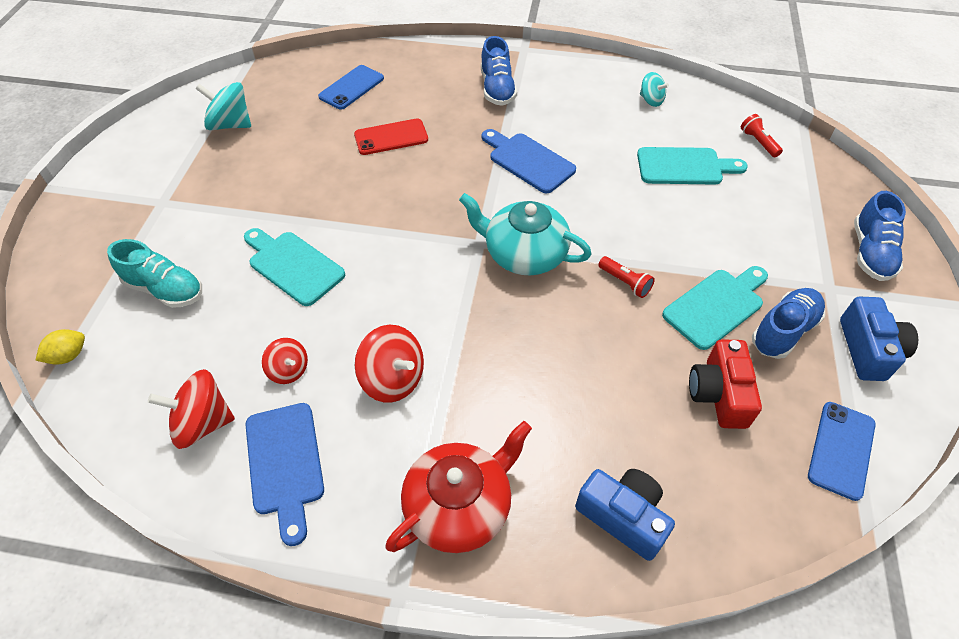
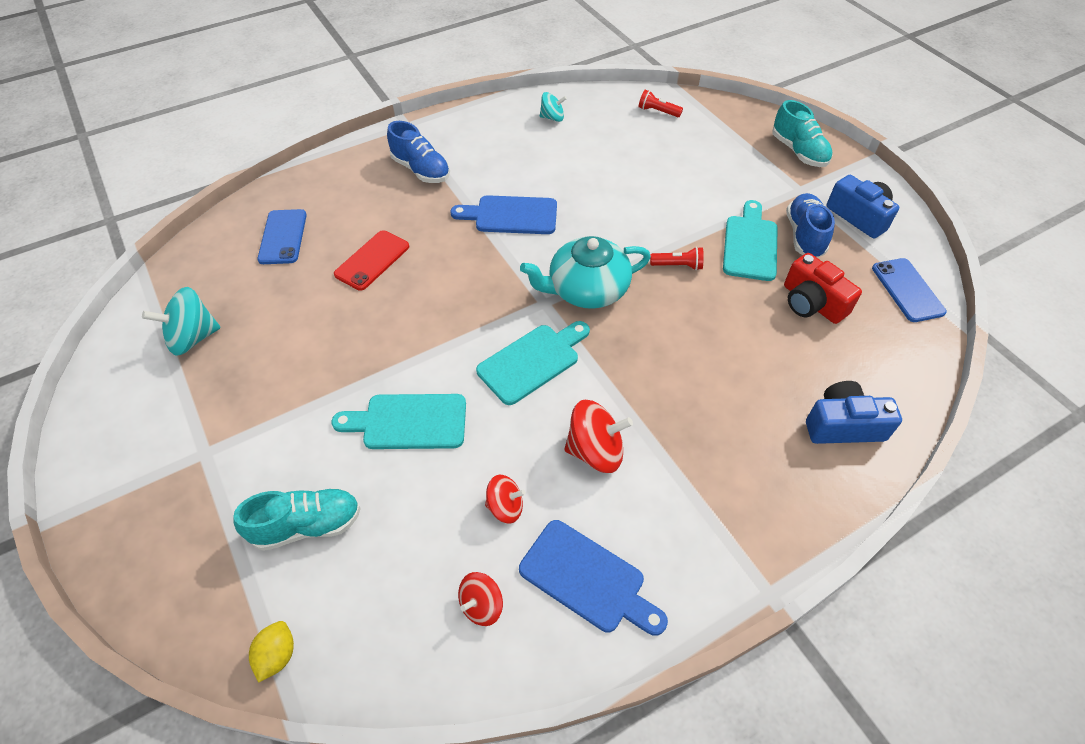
camera: 40 degrees left, 0 degrees up
red spinning top [148,369,235,449] -> red spinning top [458,572,503,626], size x0.61
red teapot [386,421,532,553] -> none
turquoise cutting board [637,147,748,185] -> turquoise cutting board moved to [476,321,590,405]
blue shoe [854,191,906,281] -> turquoise shoe [772,100,833,167]

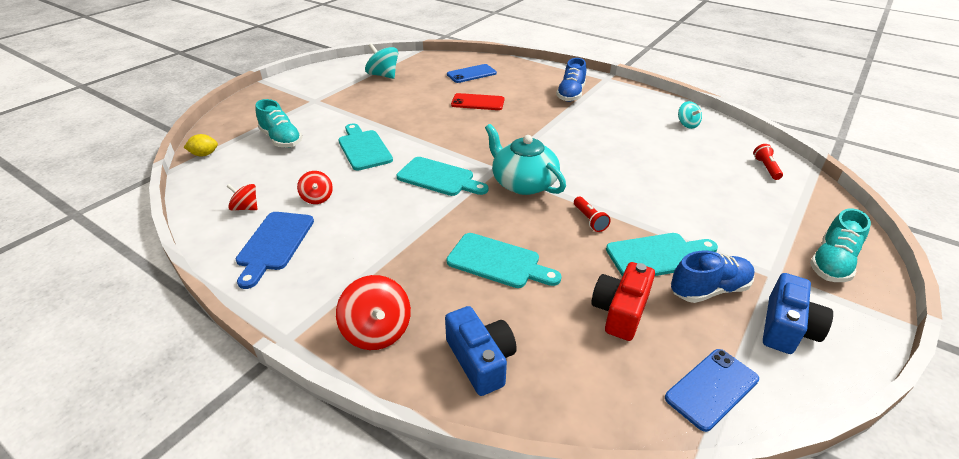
camera: 65 degrees right, 15 degrees down
blue cutting board [450,195,557,234] -> none
red spinning top [564,400,633,473] -> red spinning top moved to [336,275,411,350]
none -> turquoise cutting board [447,233,561,288]

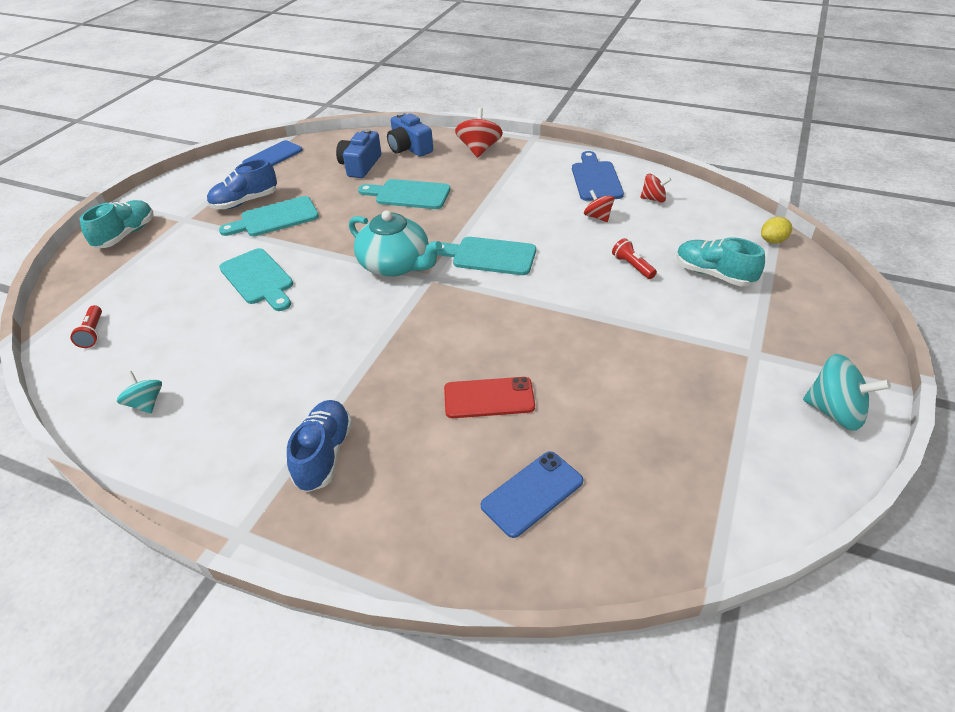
camera: 170 degrees right, 5 degrees up
red spinning top [336,275,411,350] -> red spinning top turned 45 degrees clockwise [455,108,503,158]
turquoise cutting board [338,123,393,170] -> turquoise cutting board moved to [219,248,293,311]
turquoise spinning top [365,43,398,79] -> turquoise spinning top moved to [803,354,891,431]
red flashlight [574,197,611,232] -> red flashlight moved to [612,238,657,279]
red camera [591,262,655,341] -> none
blue camera [763,273,833,354] -> blue camera moved to [336,129,381,178]

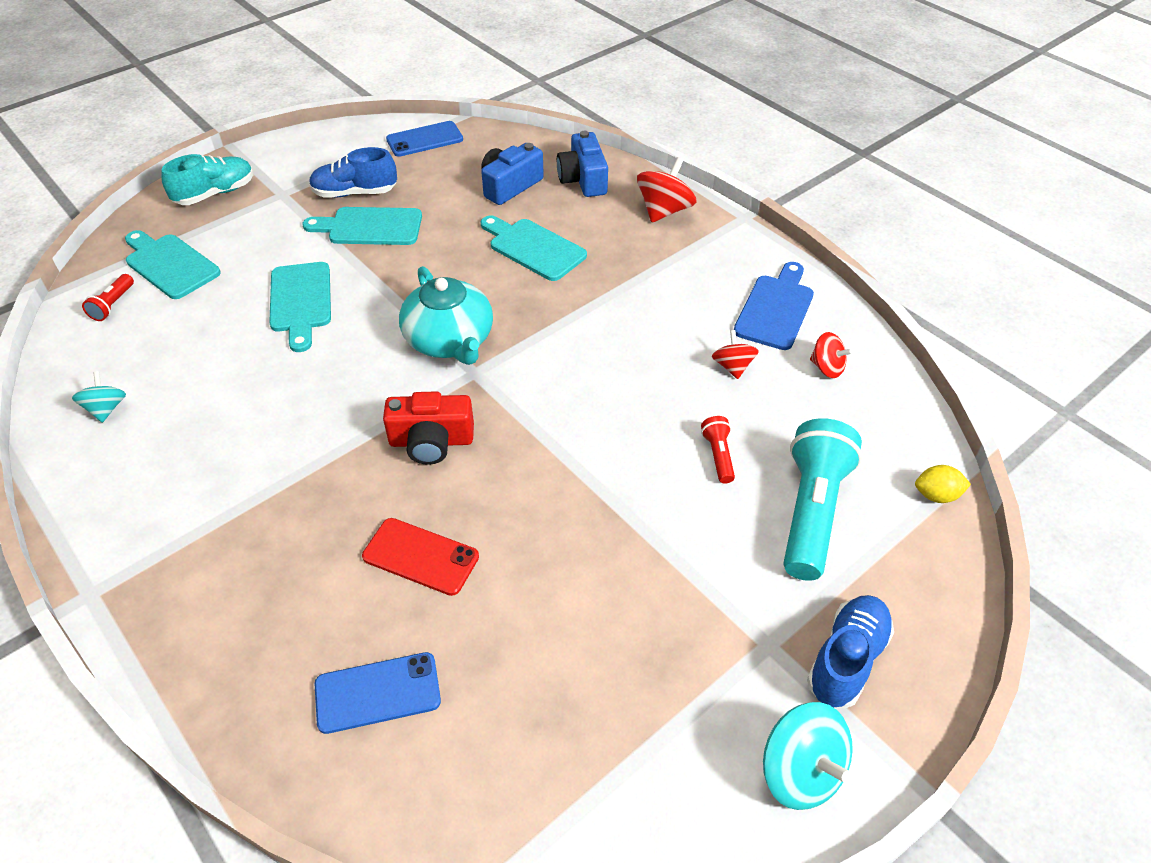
camera: 25 degrees right, 5 degrees up
blue shoe [287,400,353,492] -> blue shoe moved to [807,595,894,708]
turquoise cutting board [437,237,536,275] -> turquoise cutting board moved to [125,230,221,299]
turquoise shoe [676,238,765,286] -> turquoise flashlight [783,418,862,581]
none -> red camera [383,391,474,465]

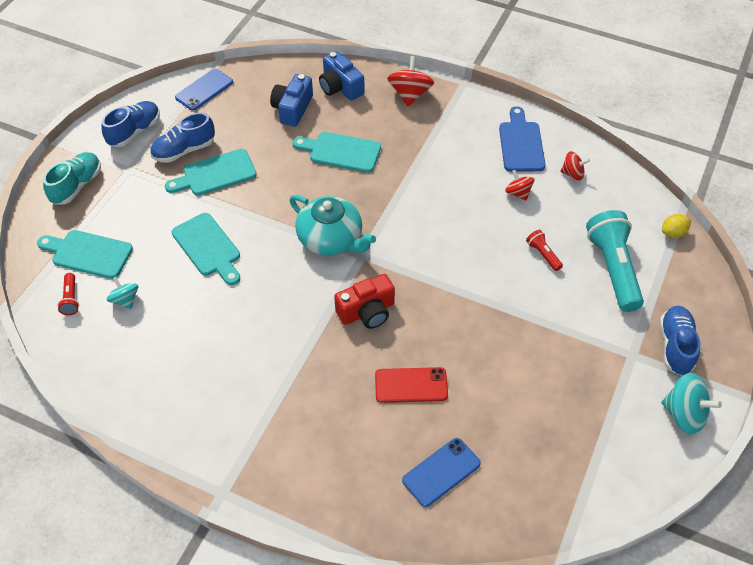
camera: 25 degrees left, 5 degrees up
turquoise spinning top [72,372,126,423] -> turquoise spinning top moved to [107,277,138,309]
none -> blue shoe [101,101,160,147]

